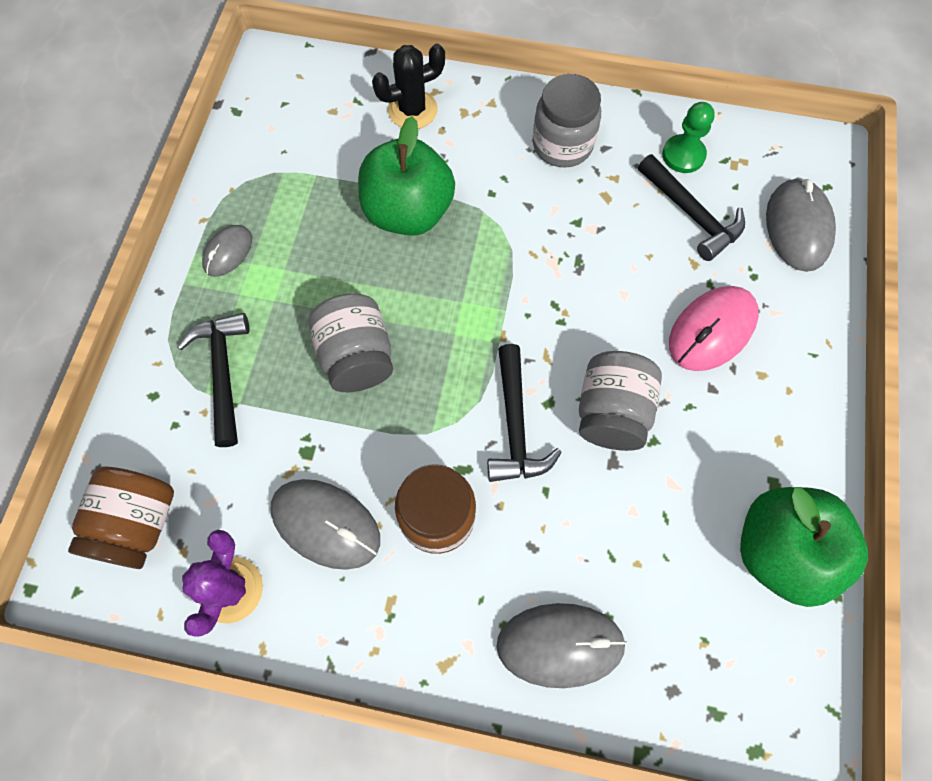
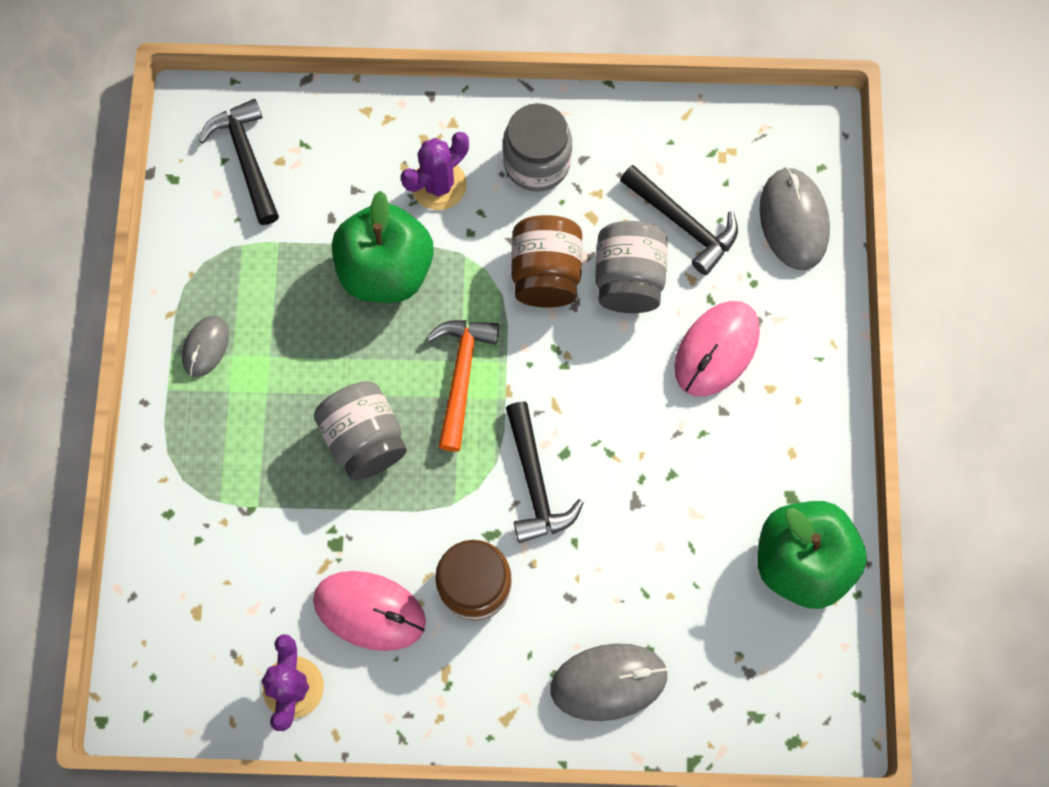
camera: 10 degrees left, 5 degrees up
brown jar [68,467,174,569] -> brown jar moved to [511,215,583,308]
black hammer [177,313,250,447] -> black hammer moved to [199,99,279,225]
grey mouse [270,479,380,570] -> pink mouse [313,571,426,651]
black cactus [372,44,445,129] -> none
grey jar [579,351,662,451] -> grey jar moved to [595,221,668,313]
green pawn [662,102,715,173] -> none
none -> purple cactus [401,132,469,210]
none -> orange hammer [426,320,499,452]

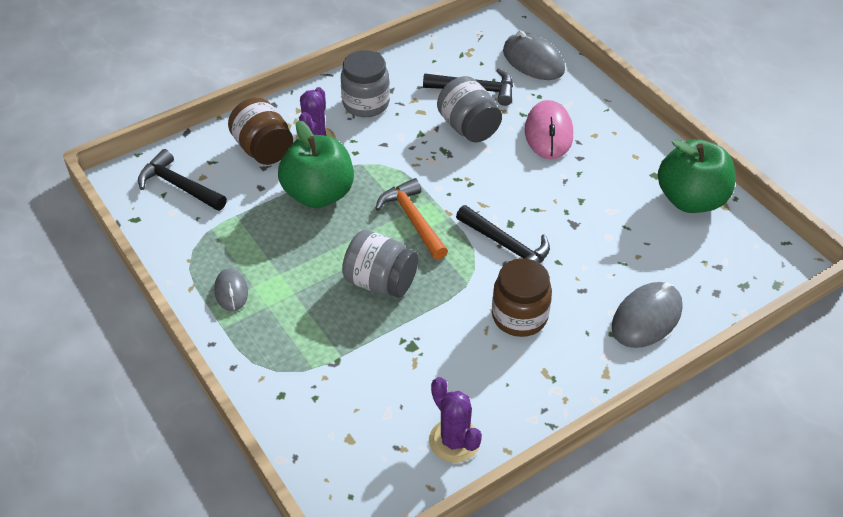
camera: 35 degrees left, 25 degrees down
pink mouse [313,571,426,651] -> none
brown jar [511,215,583,308] -> brown jar moved to [228,97,293,165]

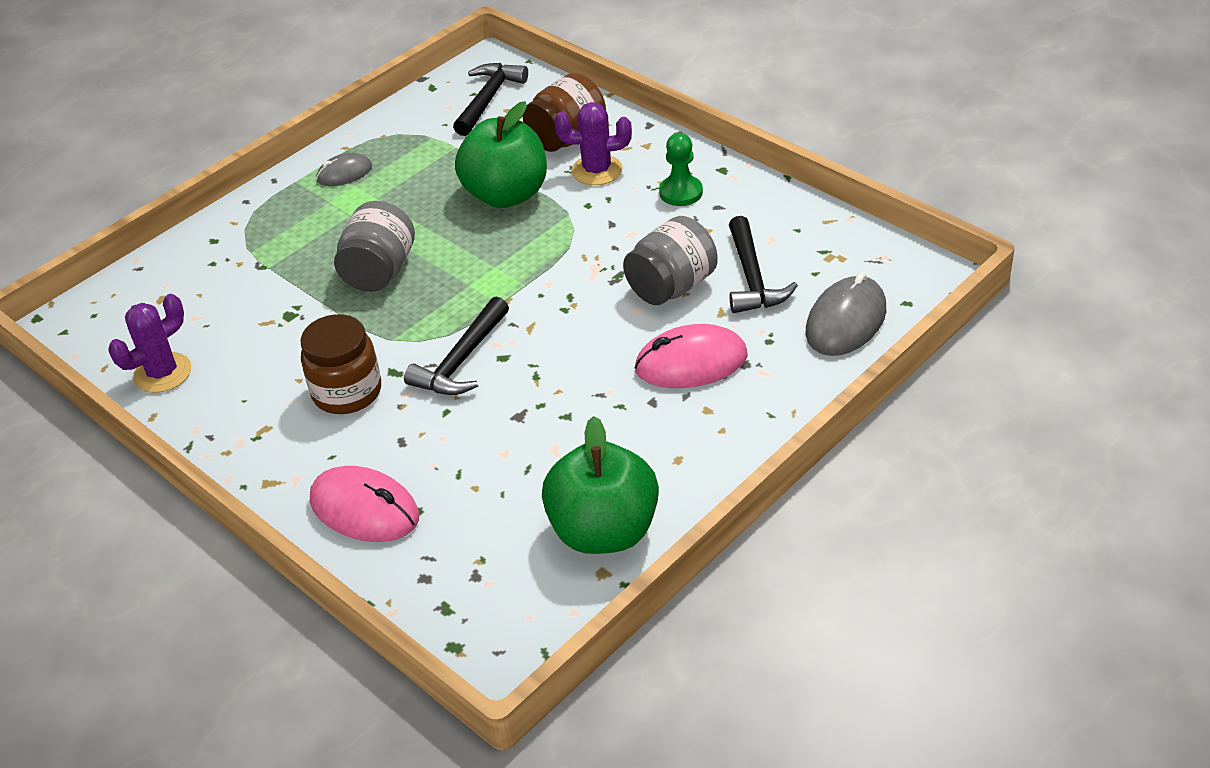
camera: 80 degrees right, 5 degrees down
grey jar [341,50,390,117] -> green pawn [659,133,703,206]
orange hammer [375,178,448,260] -> none
grey mouse [612,282,683,348] -> pink mouse [310,466,419,542]

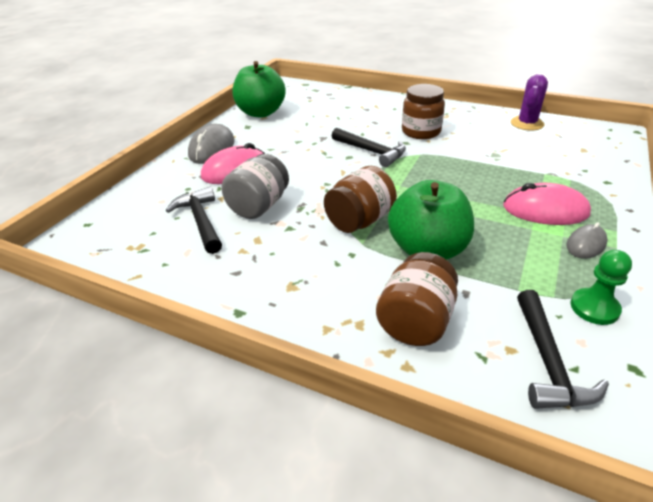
camera: 160 degrees right, 5 degrees down
pink mouse [310,466,419,542] -> pink mouse moved to [503,183,591,225]
grey jar [334,201,415,292] -> none
black hammer [404,297,509,395] -> black hammer turned 120 degrees clockwise [332,128,406,167]
purple cactus [554,102,632,185] -> none
green pawn [659,133,703,206] -> green pawn moved to [570,250,632,325]
grey mouse [805,272,886,356] -> grey mouse moved to [188,124,235,164]
none -> brown jar [324,166,397,233]

